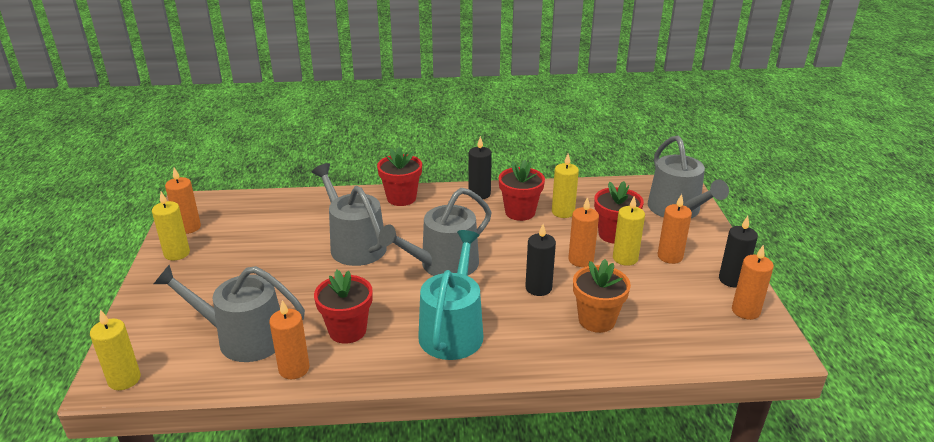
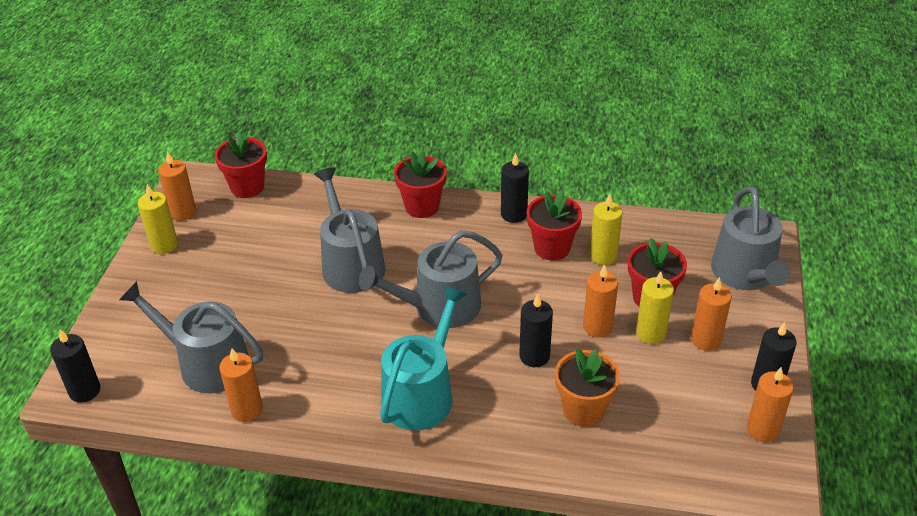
camera: 15 degrees right, 10 degrees up
yellow candle [90,310,141,390] -> black candle [50,329,101,403]
red flower pot [314,270,373,344] -> red flower pot moved to [215,132,267,198]

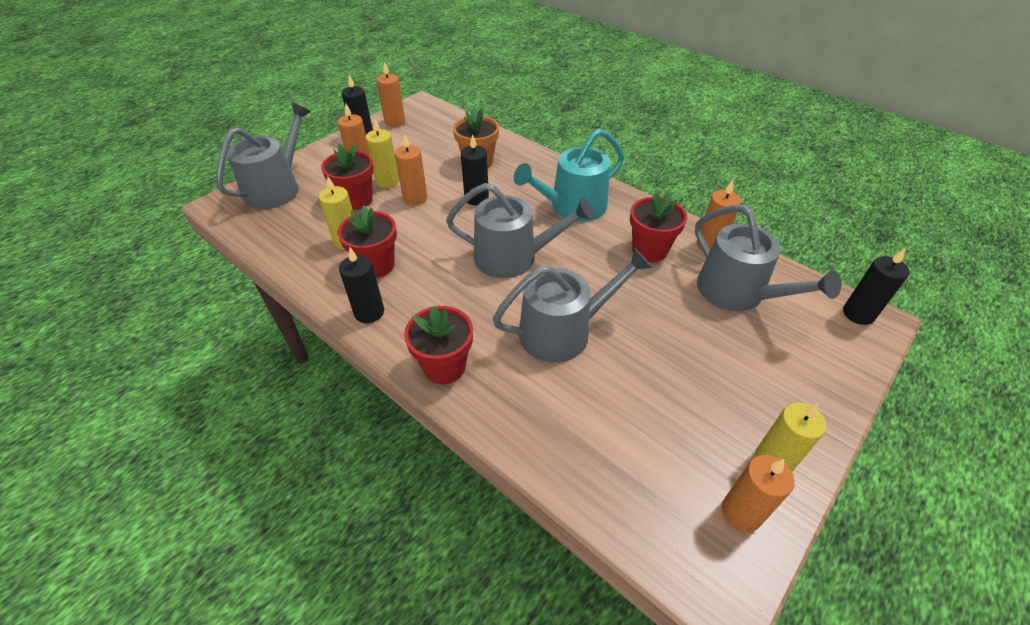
camera: 150 degrees left, 5 degrees up
red flower pot [215,132,267,198] -> red flower pot moved to [630,192,687,262]
grey watering can [314,167,385,293] -> grey watering can turned 120 degrees counterclockwise [493,248,652,363]

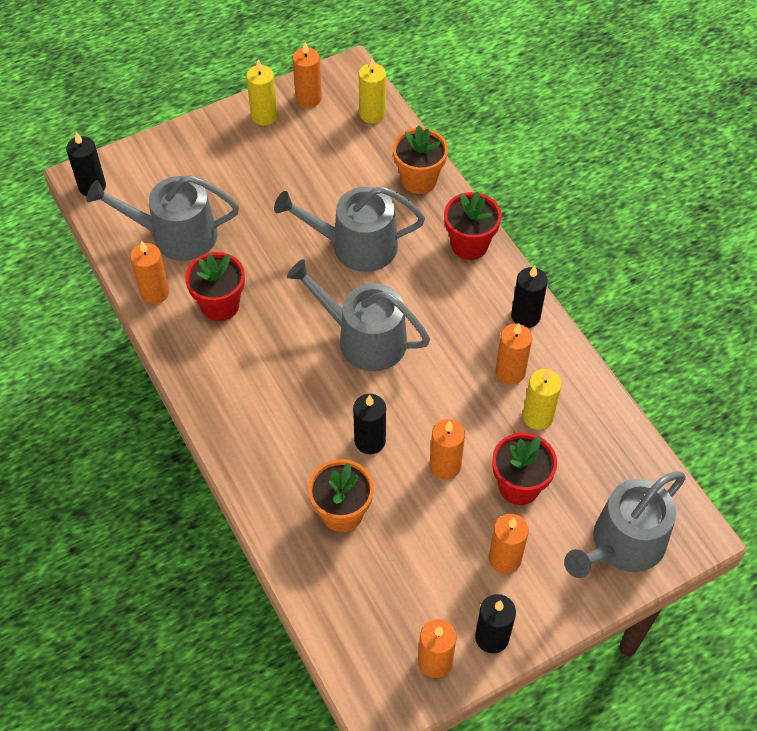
camera: 160 degrees left, 10 degrees up
red flower pot [338,205,397,278] -> orange candle [495,323,532,384]
yellow candle [366,118,399,188] -> yellow candle moved to [359,58,386,124]
turquoise watering can [514,129,624,222] -> none
grey watering can [695,205,841,311] -> grey watering can turned 75 degrees counterclockwise [86,175,239,261]
none -> orange flower pot [393,126,448,194]

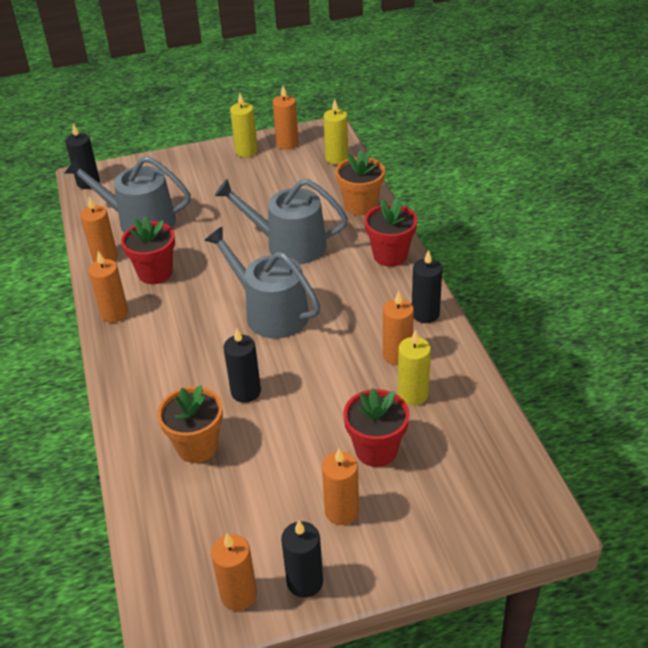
camera: 15 degrees right, 15 degrees down
orange candle [430,419,465,480] -> orange candle moved to [88,251,128,322]
grey watering can [564,472,686,578] -> none

